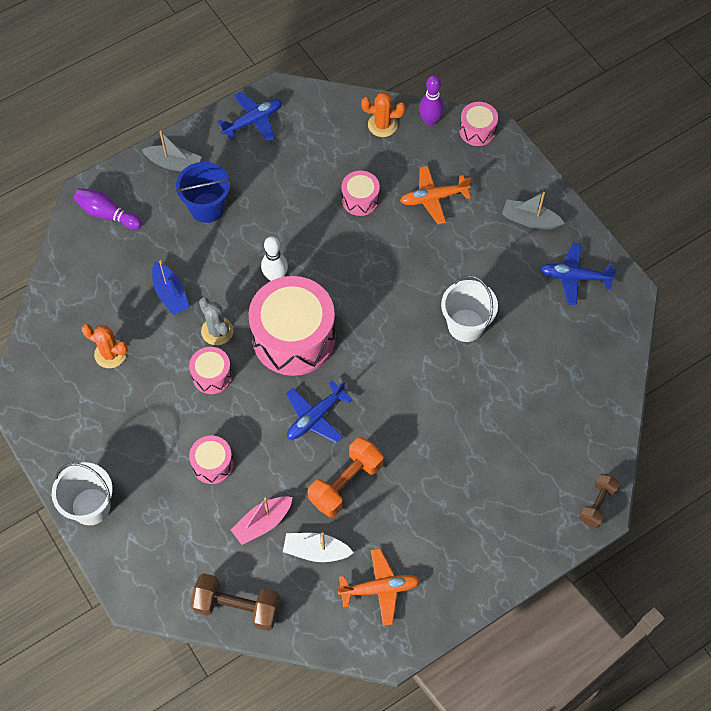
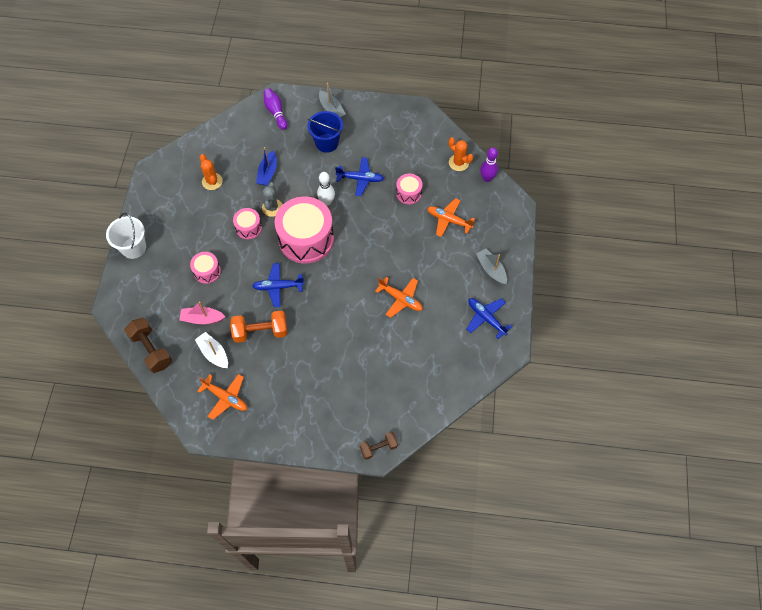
camera: 40 degrees right, 0 degrees up
blue plane [218,92,282,142] -> blue plane moved to [335,157,384,196]
white bucket [441,275,498,342] -> orange plane [375,277,423,318]
pink drum [459,102,498,146] -> none

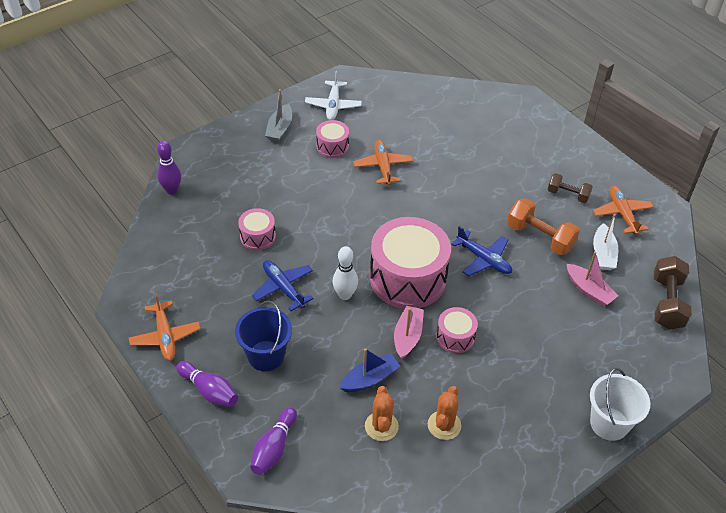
camera: 135 degrees left, 15 degrees down
pink drum [190,252,221,284] -> pink drum moved to [316,120,349,158]
grey cactus [262,182,283,217] -> pink boat [394,306,424,359]
grey boat [319,83,346,118] -> purple bowling pin [176,361,238,407]
brown dumbbell [360,432,398,460] -> brown dumbbell moved to [548,173,593,203]
orange plane [427,198,475,237] -> orange plane moved to [129,293,200,361]
orange cactus [449,137,473,171] -> orange cactus moved to [365,386,399,441]
blue plane [467,298,512,339] -> white plane [305,71,362,120]

